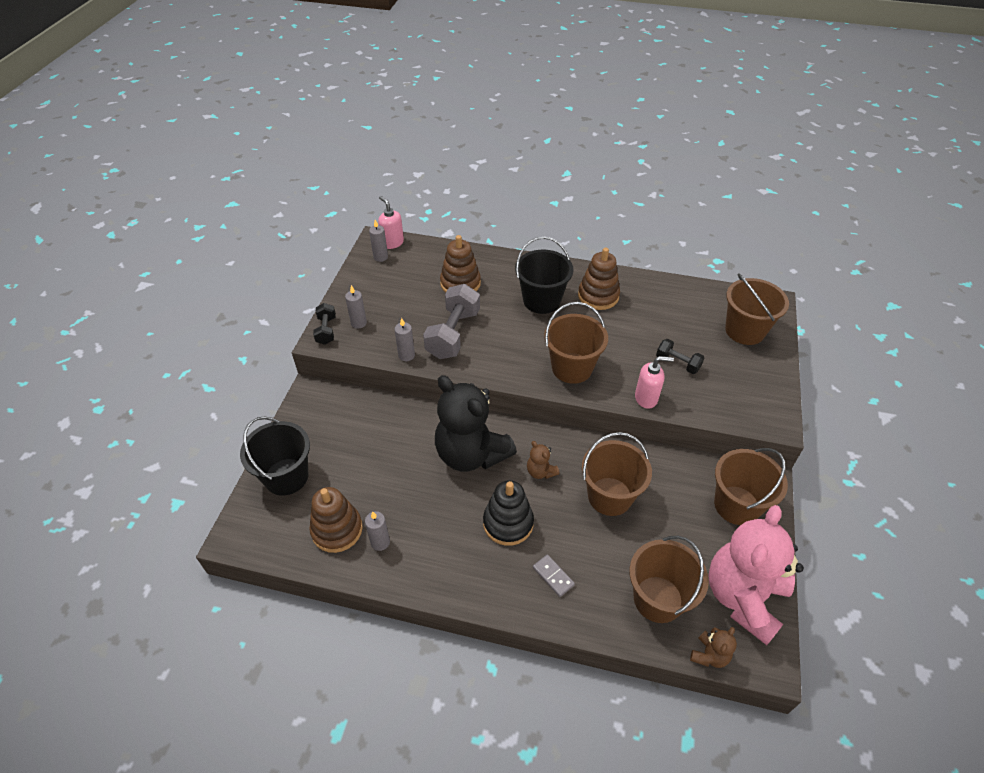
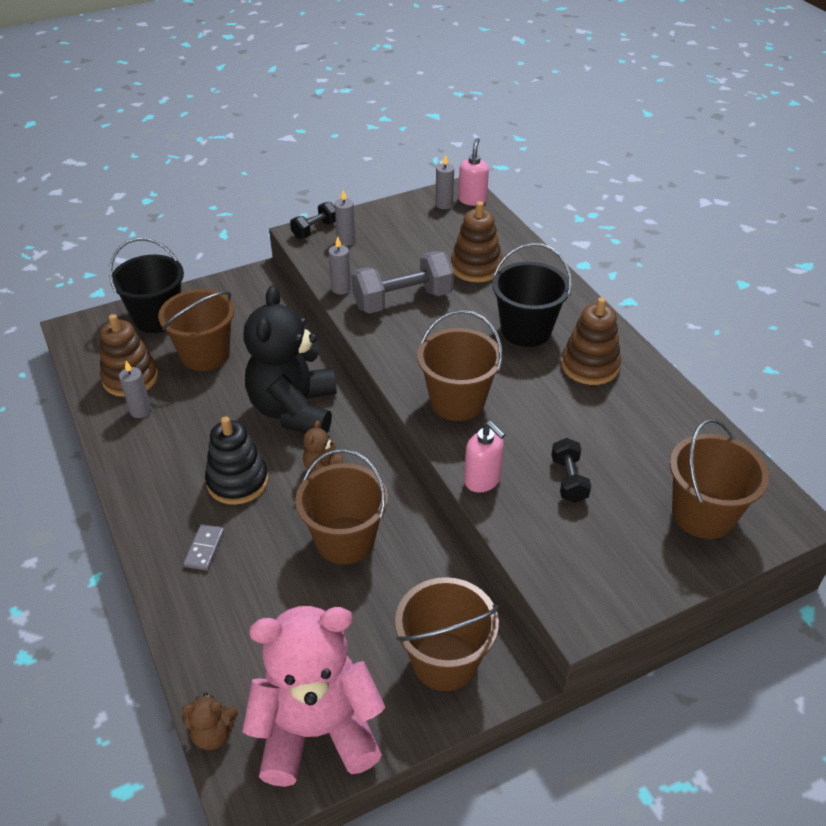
camera: 50 degrees right, 5 degrees down
brown bucket [629,536,709,623] -> brown bucket moved to [158,289,235,371]

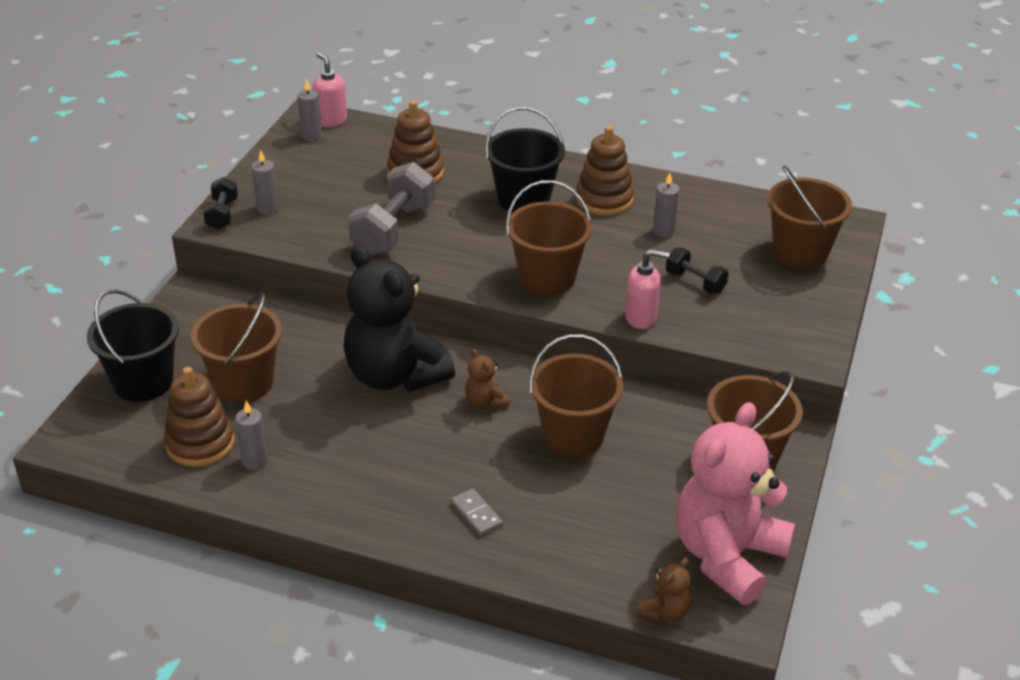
camera: 45 degrees left, 5 degrees down
black stacking toy [205,416,269,505] -> none
grey candle [329,236,351,295] -> grey candle moved to [653,173,680,238]

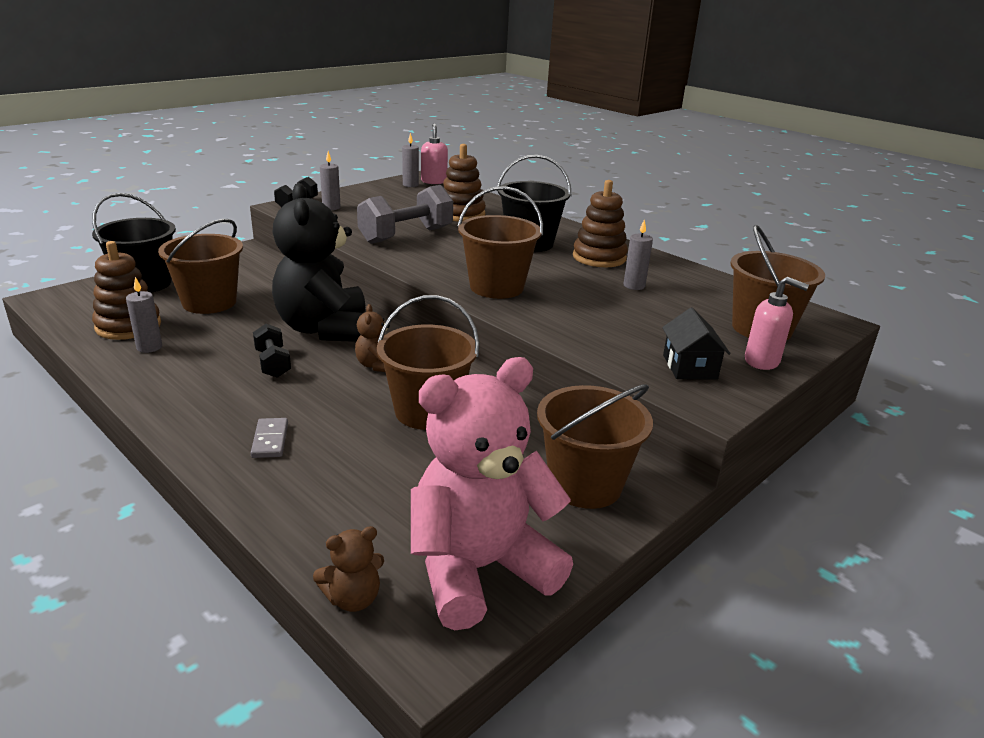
camera: 25 degrees right, 10 degrees down
pink soap dispenser [625,249,670,329] -> pink soap dispenser moved to [745,277,809,370]
black dumbbell [666,248,729,294] -> black dumbbell moved to [253,324,291,378]
none -> black house [662,307,731,380]

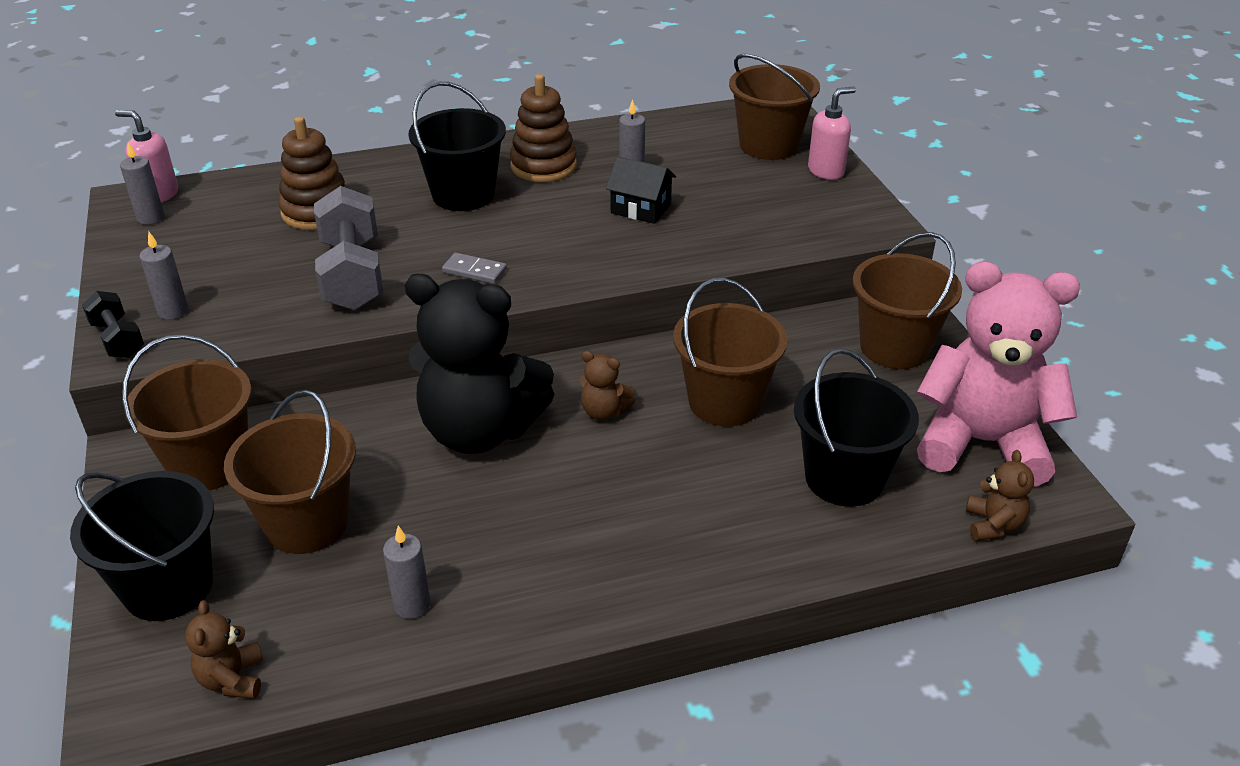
camera: 60 degrees left, 10 degrees up
brown stacking toy [92,241,161,340] -> none
grey domino [251,418,288,458] -> grey domino moved to [442,253,507,284]
black dumbbell [253,324,291,378] -> none
pink teddy bear [411,357,573,630] -> pink teddy bear turned 105 degrees clockwise [917,262,1080,487]
brown bucket [457,186,543,299] -> brown bucket moved to [122,334,251,490]
black house [662,307,731,380] -> black house moved to [606,156,676,224]
none -> brown teddy bear [185,600,263,698]
none -> black bucket [794,348,919,507]

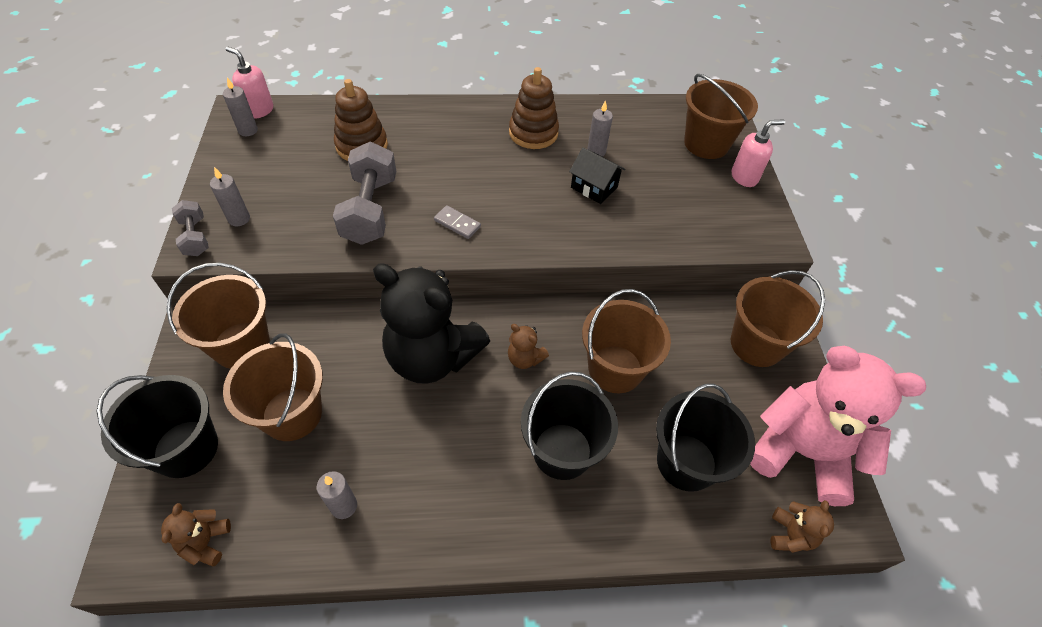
camera: 10 degrees right, 15 degrees up
black dumbbell [82,291,144,358] -> grey dumbbell [172,200,209,256]
black bucket [409,82,506,211] -> black bucket moved to [521,371,618,480]

